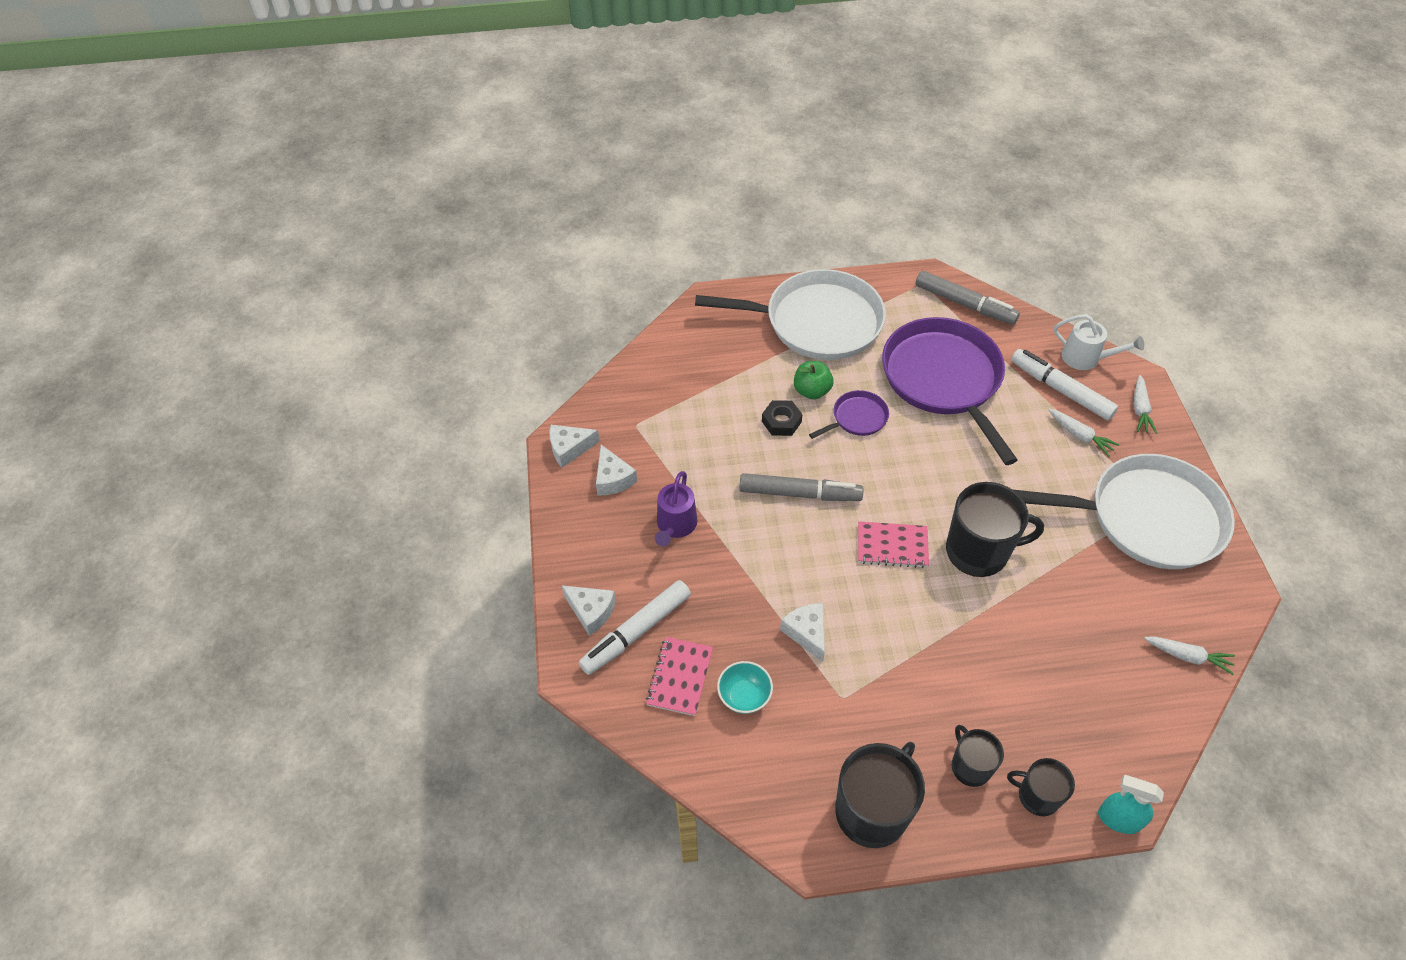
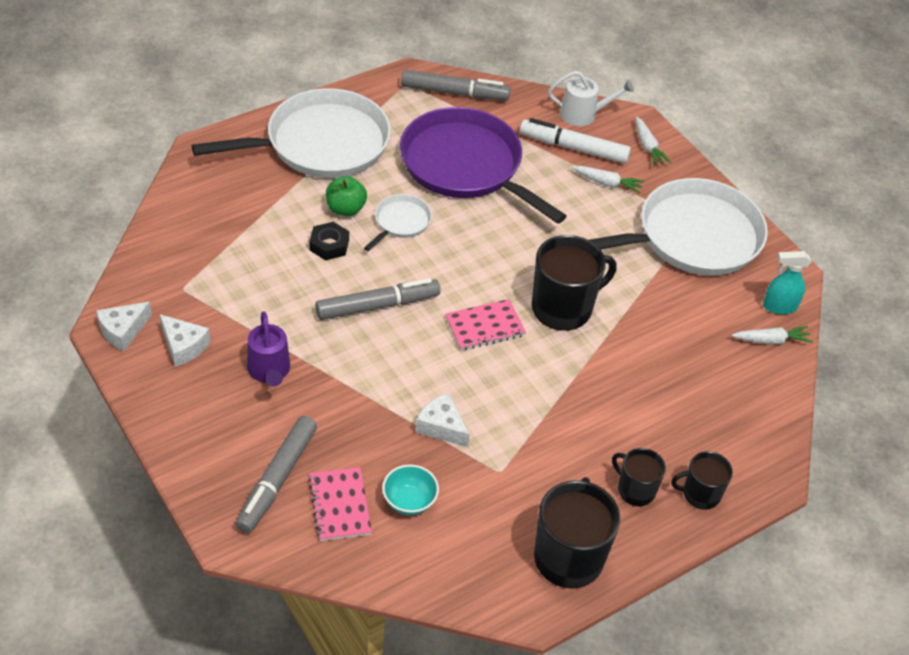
camera: 30 degrees left, 5 degrees down
white cheese [561,585,616,636] -> none
white marker [579,580,691,675] -> grey marker [235,416,317,533]
purple pan [809,390,889,439] -> white pan [364,194,432,251]
turquoise spray bottle [1098,775,1164,834] -> turquoise spray bottle moved to [763,251,811,314]

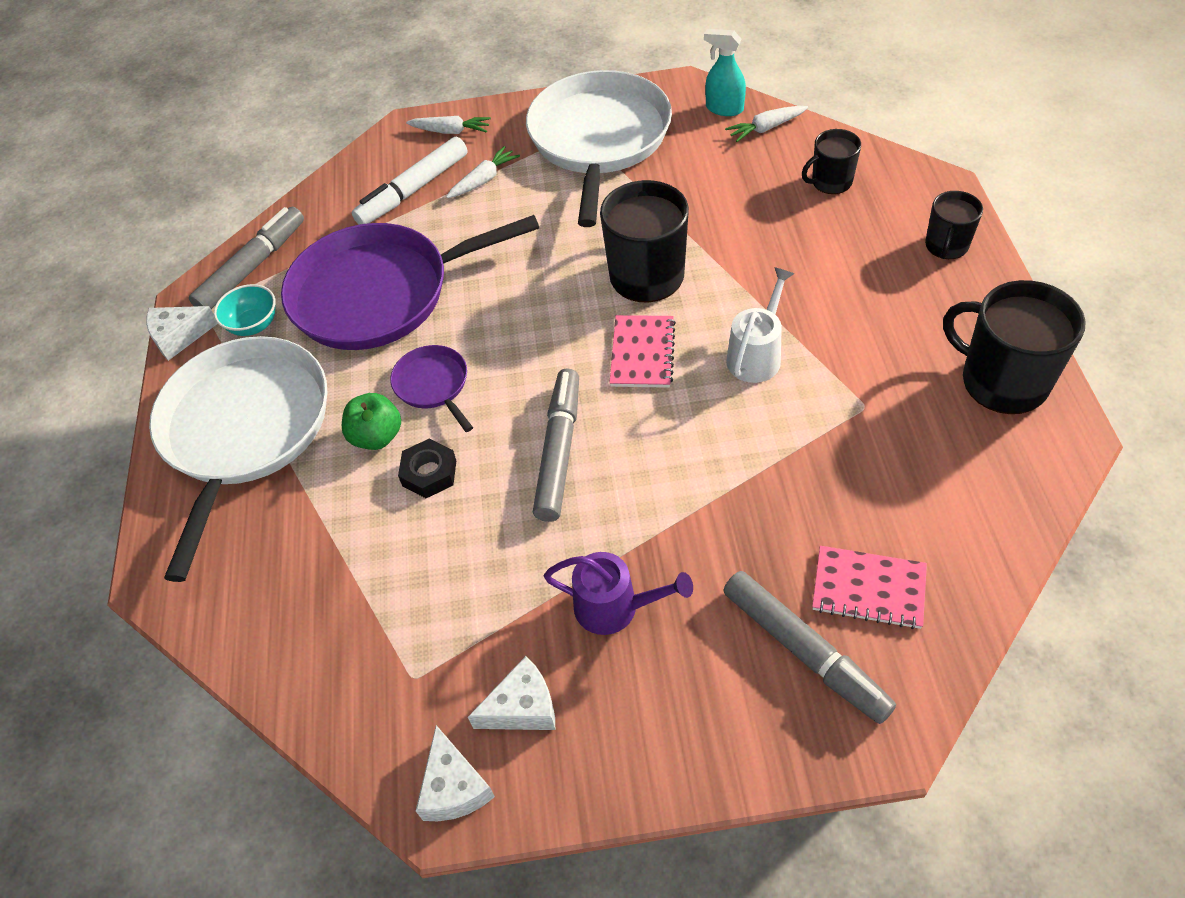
camera: 55 degrees left, 5 degrees up
white pan [364,194,432,251] -> purple pan [390,345,473,432]
turquoise bowl [382,465,439,515] -> turquoise bowl moved to [214,284,275,336]
white cheese [415,393,470,447] -> white cheese moved to [146,306,218,361]
white watering can [548,71,634,126] -> white watering can moved to [726,267,794,383]
black mug [612,448,666,506] -> black mug moved to [802,129,861,194]
white carrot [732,326,813,345] -> white carrot turned 135 degrees counterclockwise [725,106,808,142]
turquoise spray bottle [763,251,811,314] -> turquoise spray bottle turned 90 degrees clockwise [704,29,746,116]

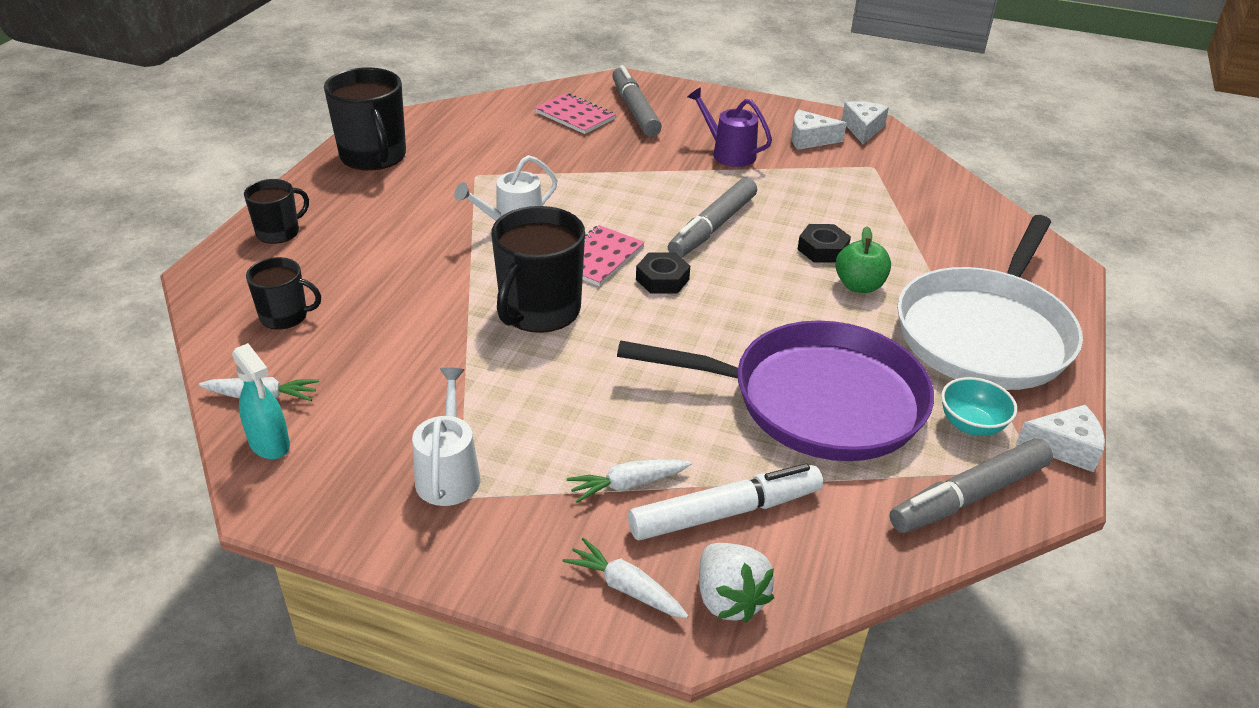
camera: 160 degrees left, 15 degrees down
purple pan [390,345,473,432] -> none
white pan [526,70,672,227] -> white watering can [412,367,480,506]
none -> black nut [636,252,690,294]
none -> white strawberry [699,543,775,623]

